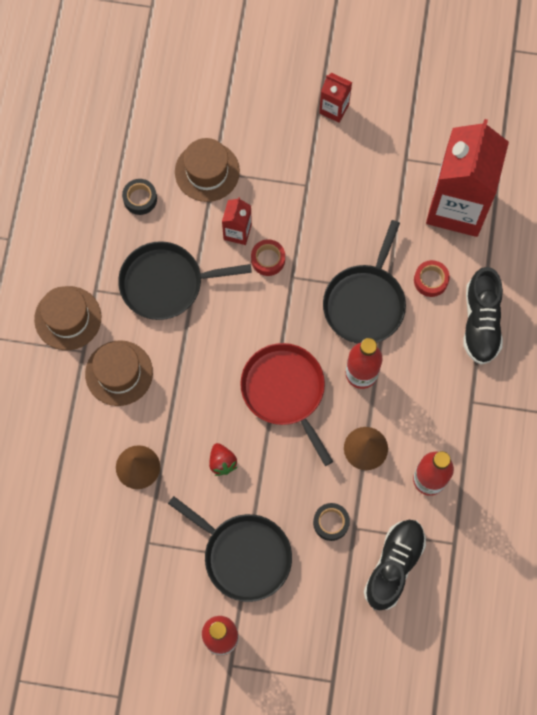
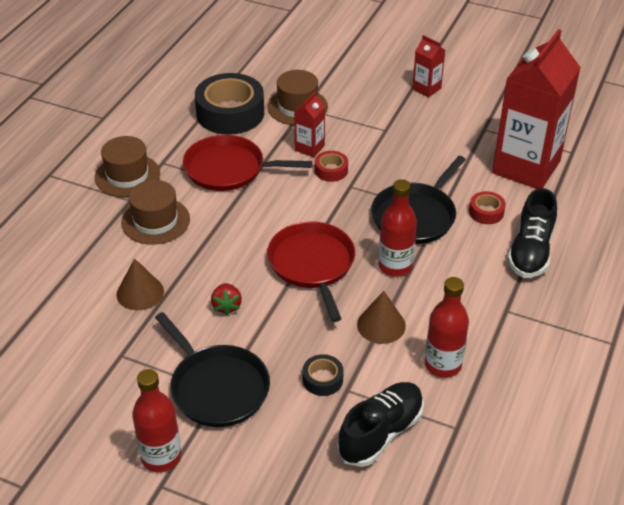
camera: 15 degrees right, 30 degrees down
black pan [118,241,252,320] -> red pan [183,135,312,191]
black tape [122,179,157,215] -> black tape [195,73,264,135], size x2.16

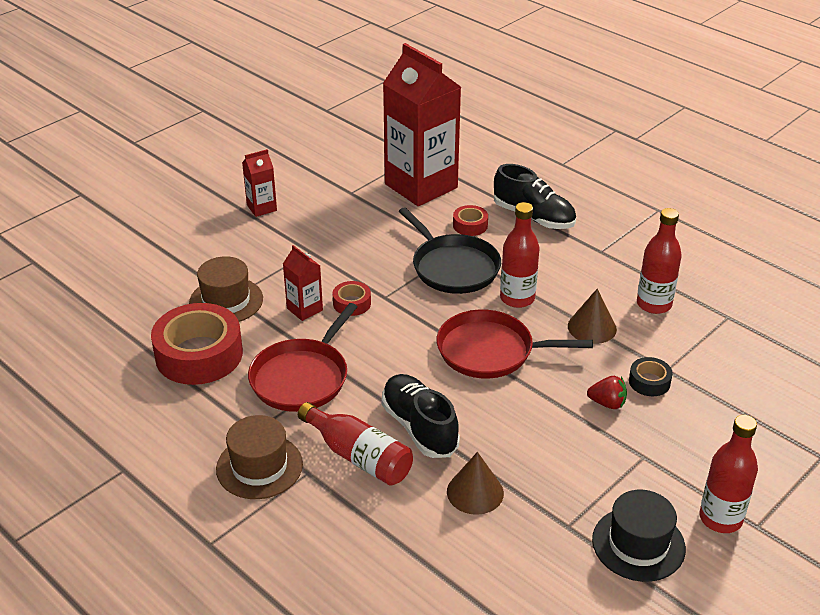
camera: 70 degrees left, 5 degrees down
brown hat [121,180,190,245] -> red bottle [298,402,413,485]
black pan [155,312,270,427] -> none
black tape [195,73,264,135] -> red tape [151,303,243,385]
red strawberry [211,283,242,316] -> red strawberry moved to [587,376,627,409]
black shoe [337,382,424,467] -> black shoe moved to [382,374,460,458]
none -> black hat [592,490,686,582]

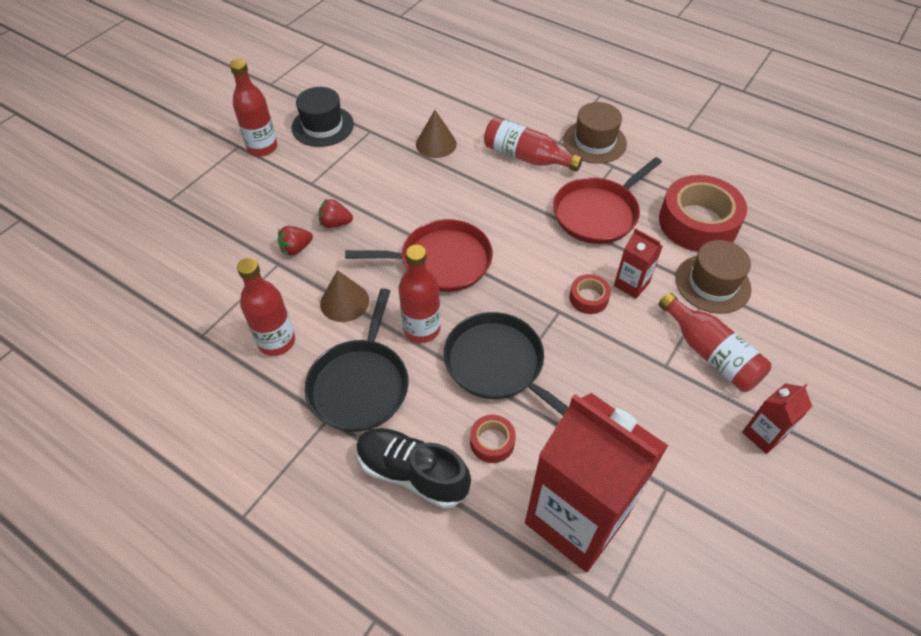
camera: 170 degrees right, 15 degrees up
red pan [248,303,357,412] -> red pan turned 150 degrees counterclockwise [553,157,662,244]
black shoe [382,374,460,458] -> none
black tape [629,357,673,396] -> red strawberry [278,226,313,256]
none -> black pan [305,288,409,432]
none -> red bottle [658,292,771,392]

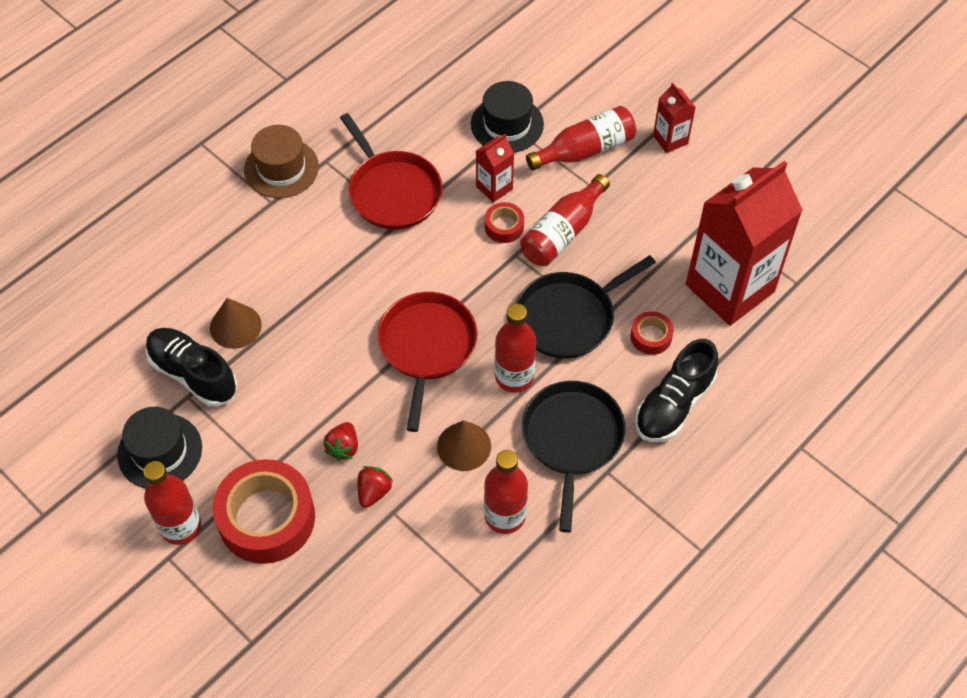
camera: 80 degrees left, 5 degrees up
red strawberry [278,226,313,256] -> red strawberry turned 135 degrees counterclockwise [357,466,393,508]
black pan [305,288,409,432] -> black pan turned 105 degrees counterclockwise [522,381,626,533]
red bottle [484,117,583,172] -> red bottle moved to [520,174,610,266]
red tape [659,175,747,252] -> red tape moved to [213,459,315,564]
brown hat [675,240,751,314] -> black hat [471,81,544,153]
none -> black shoe [145,328,238,407]

